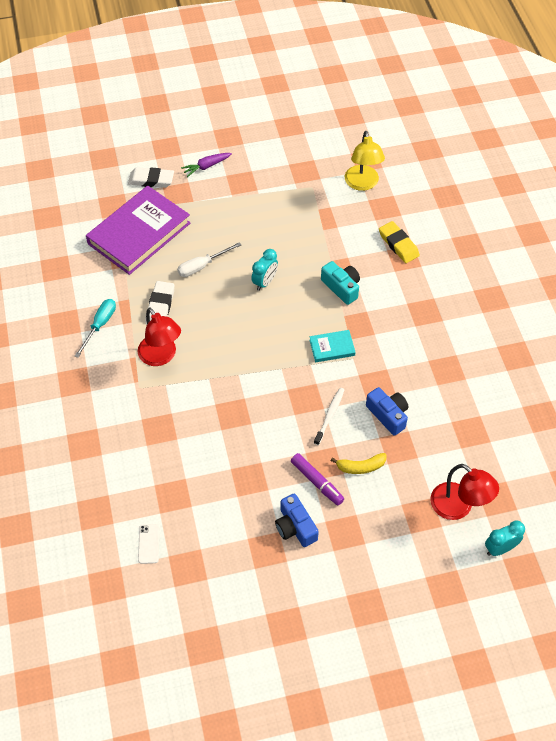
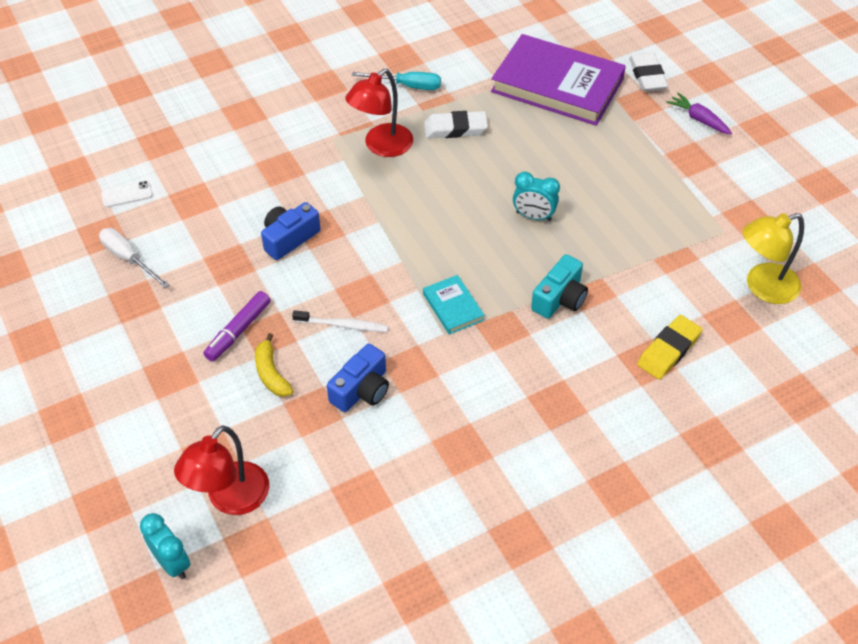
camera: 75 degrees right, 5 degrees down
white screwdriver [177,242,241,277] -> white screwdriver moved to [99,228,170,288]
blue camera [275,494,319,547] -> blue camera moved to [261,202,321,260]

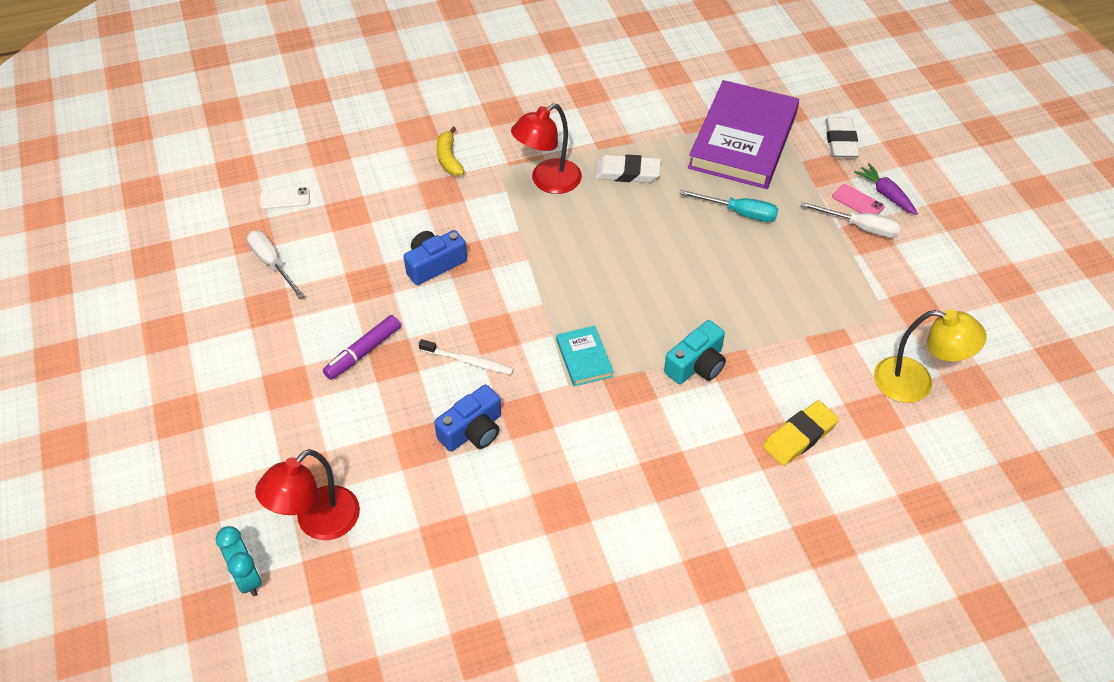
camera: 10 degrees right, 0 degrees up
yellow banana [255,333,294,397] -> yellow banana moved to [437,127,465,176]
turquoise screwdriver [352,72,441,90] -> turquoise screwdriver moved to [680,190,778,222]
purple book [491,34,626,126] -> purple book turned 75 degrees clockwise [688,80,799,189]
turquoise clock [513,171,560,221] -> none
yellow lamp [743,213,804,304] -> yellow lamp turned 150 degrees counterclockwise [874,310,986,403]
none -> white screwdriver [800,202,901,238]
none -> pink phone [832,184,885,215]

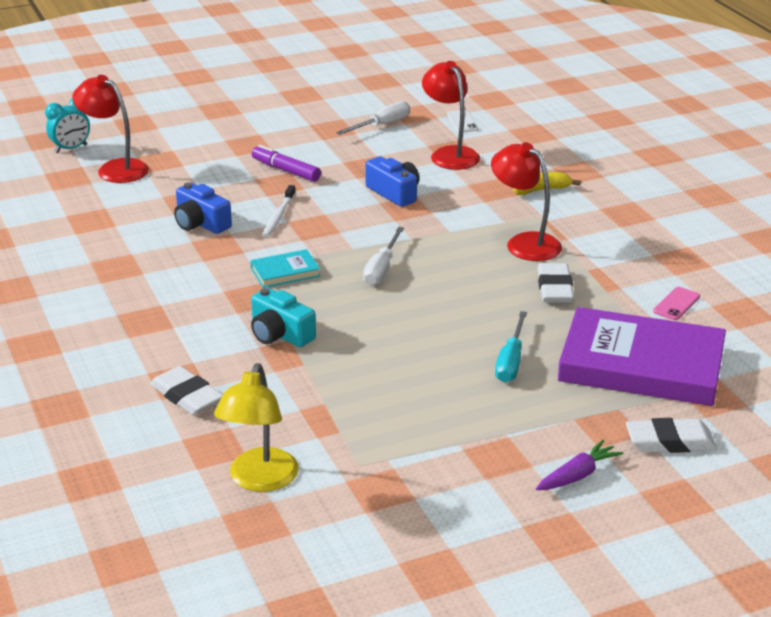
camera: 85 degrees right, 20 degrees down
yellow eraser [763,400,839,466] -> white eraser [150,366,222,415]
white screwdriver [800,202,901,238] -> white screwdriver moved to [363,227,404,286]
pink phone [832,184,885,215] -> pink phone moved to [653,287,700,320]
none -> red lamp [422,61,480,170]

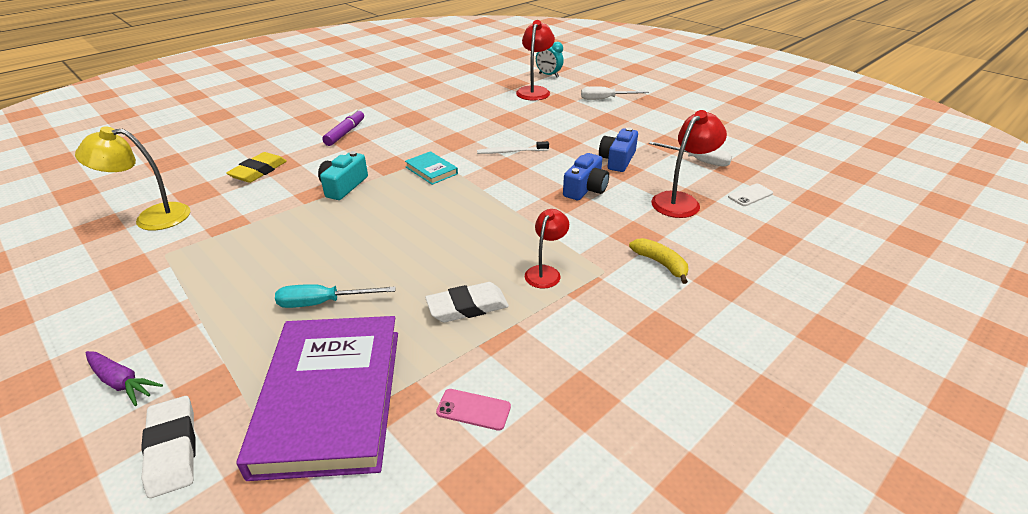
camera: 70 degrees right, 5 degrees up
white eraser [150,366,222,415] -> yellow eraser [226,152,287,183]
blue camera [174,182,232,234] -> blue camera moved to [599,127,638,172]
purple marker [252,145,321,182] -> purple marker moved to [322,109,364,146]
white screwdriver [363,227,404,286] -> white screwdriver moved to [581,86,649,100]
red lamp [491,142,562,261] -> red lamp [525,209,569,289], size x0.64

